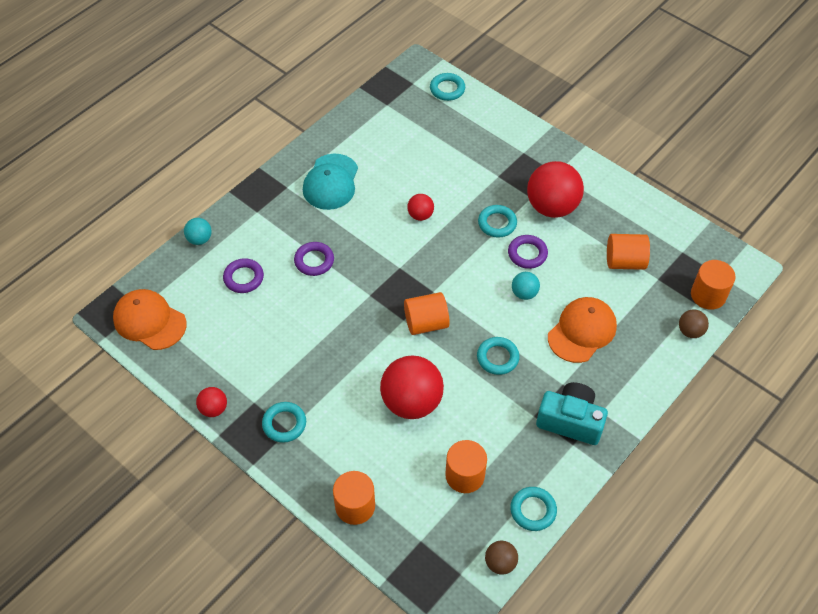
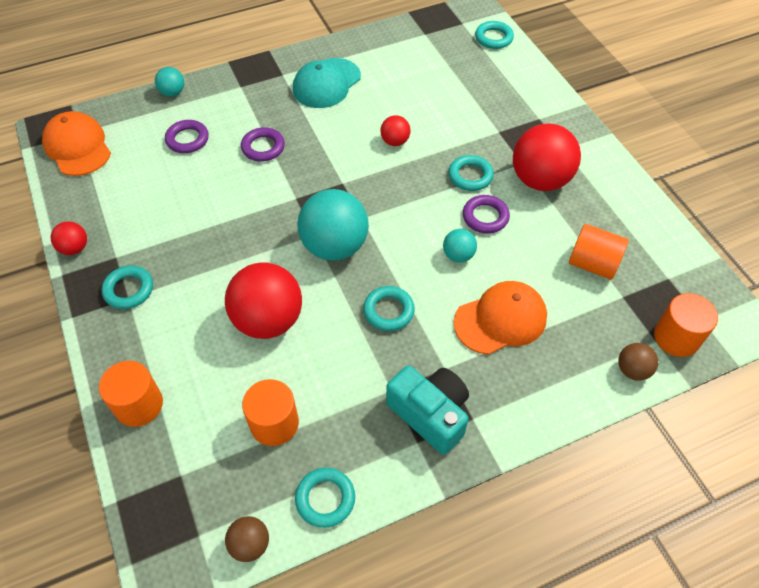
camera: 25 degrees right, 0 degrees up
orange cylinder [404,292,450,335] -> turquoise ball [297,189,369,261]

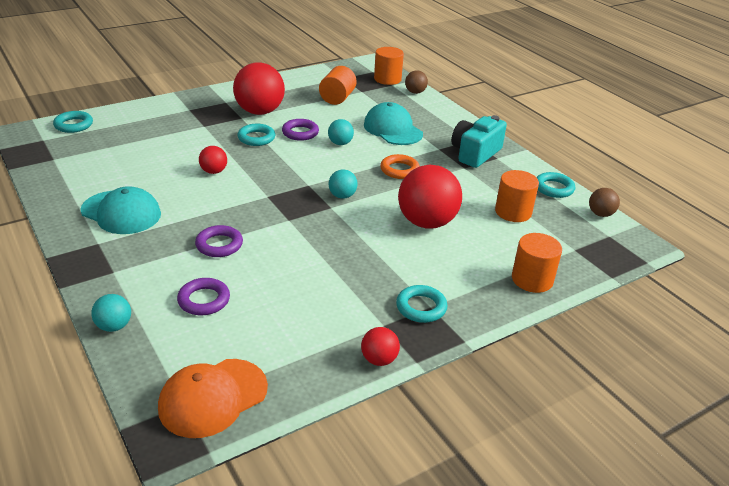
camera: 100 degrees left, 20 degrees down
turquoise ball [297,189,369,261] -> turquoise ball [328,169,358,199], size x0.48
turquoise ring [363,286,415,331] -> orange ring [380,154,419,179]
orange cap [454,281,547,355] -> turquoise cap [364,102,423,145]

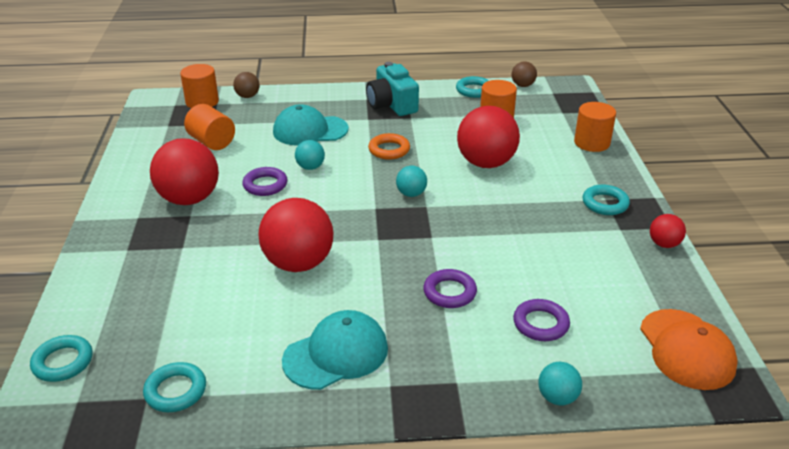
camera: 60 degrees left, 0 degrees up
red ball [199,146,227,174] -> red ball [258,198,333,272], size x2.08
turquoise ring [237,124,276,146] -> turquoise ring moved to [143,362,206,412]

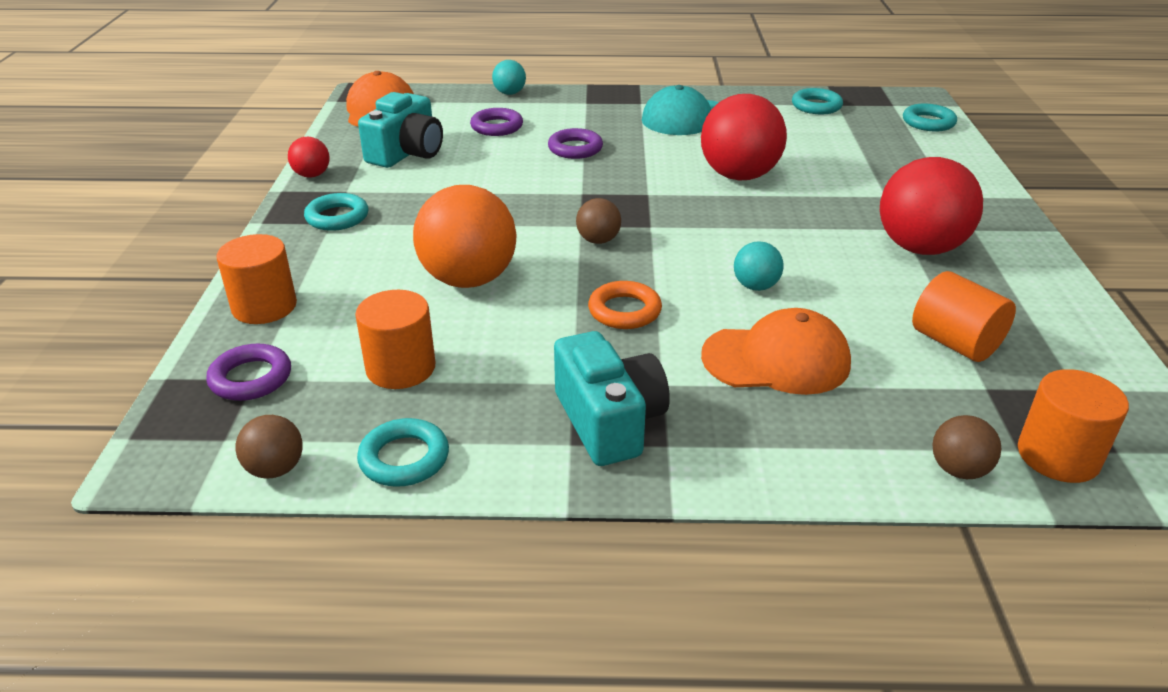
camera: 175 degrees left, 0 degrees up
purple ring [242,167,287,196] -> purple ring moved to [206,344,291,401]
turquoise cap [273,104,349,145] -> orange cap [701,308,851,395]
turquoise ball [396,166,427,197] -> brown ball [576,198,621,244]
red ball [457,106,520,168] -> orange ball [413,185,517,288]
none -> turquoise camera [358,92,443,168]

